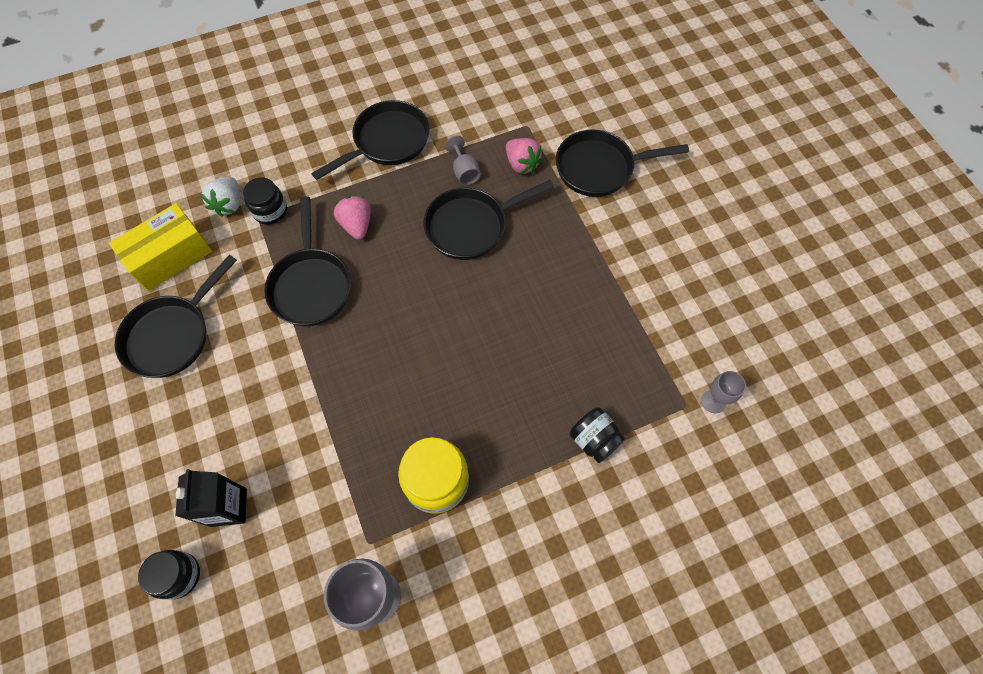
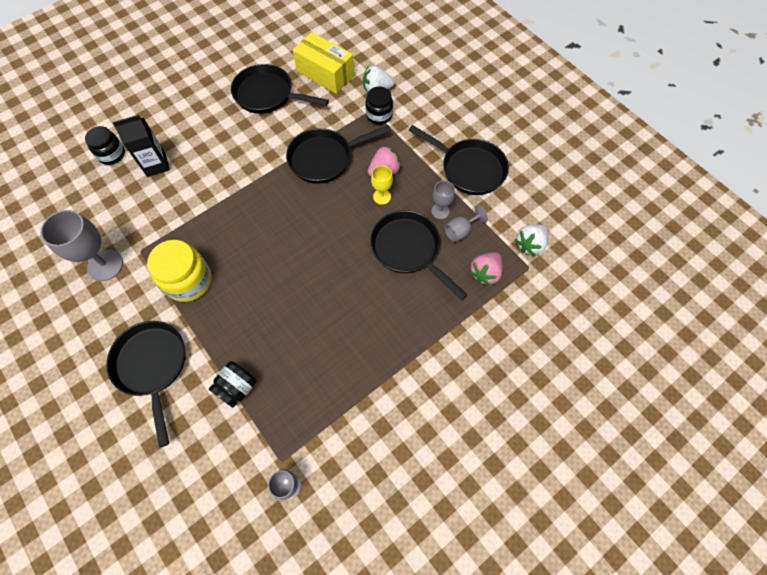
camera: 75 degrees right, 0 degrees up
black pan [556,130,689,197] -> black pan moved to [106,321,185,448]
none -> yellow goblet [371,166,393,205]
none -> grey goblet [431,180,455,219]
none -> white strawberry [515,224,548,257]

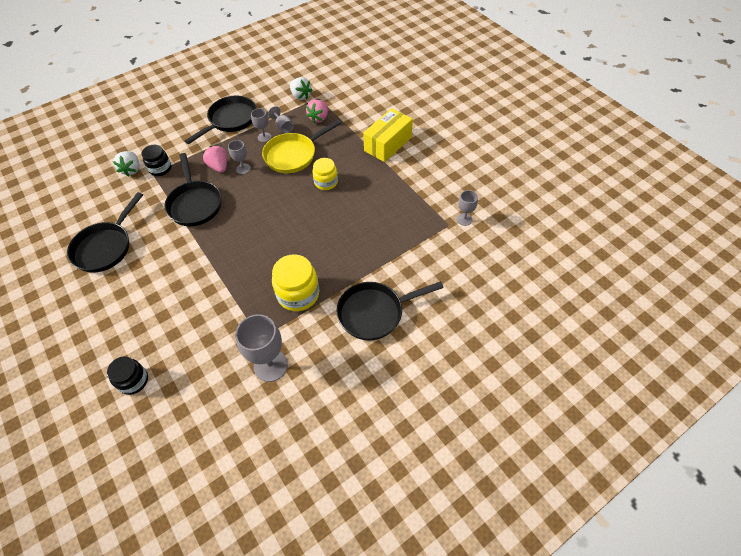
camera: 85 degrees left, 10 degrees down
black carton [113,115,170,177] -> none
black jar [209,361,256,408] -> none
yellow box [293,32,354,94] -> yellow box moved to [363,108,413,162]
black pan [370,210,468,300] -> yellow pan [262,120,341,173]
yellow goblet [371,166,393,205] -> grey goblet [228,140,251,174]
pink strawberry [469,252,503,286] -> pink strawberry turned 75 degrees clockwise [306,100,328,123]
none -> yellow jar [312,158,338,190]

